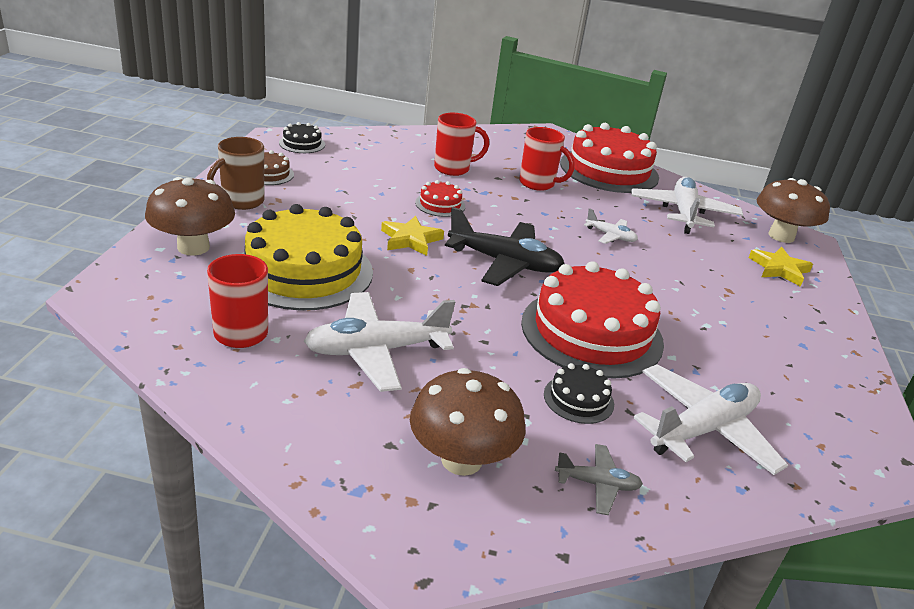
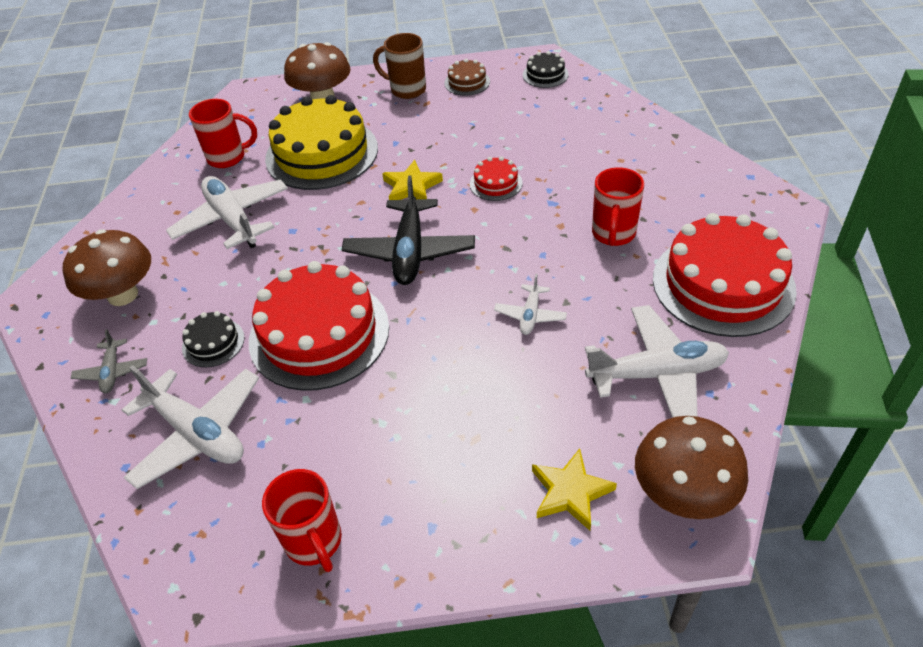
camera: 80 degrees right, 15 degrees up
red mug [434,113,489,176] -> red mug moved to [262,469,342,572]

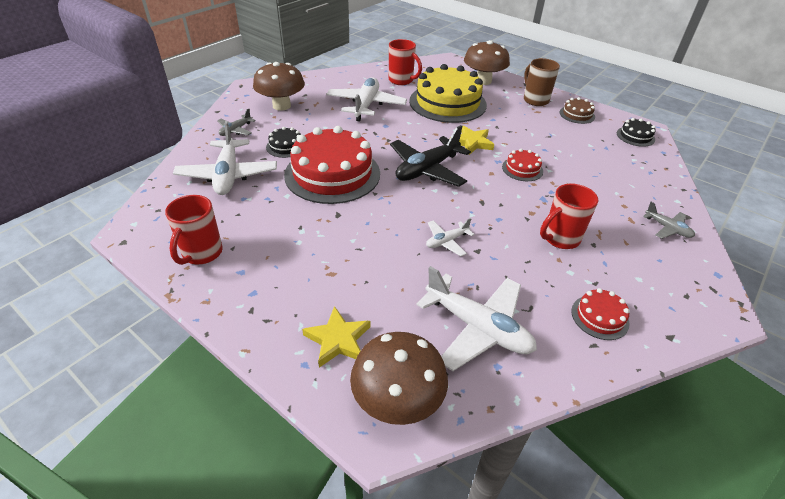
camera: 40 degrees right, 5 degrees down
red cake [653,213,797,337] -> red cake [571,288,630,340], size x0.44
none -> grey plane [643,202,695,239]

